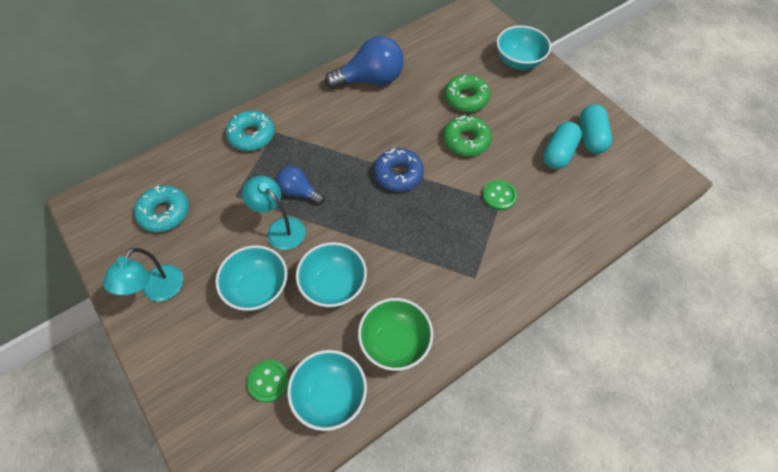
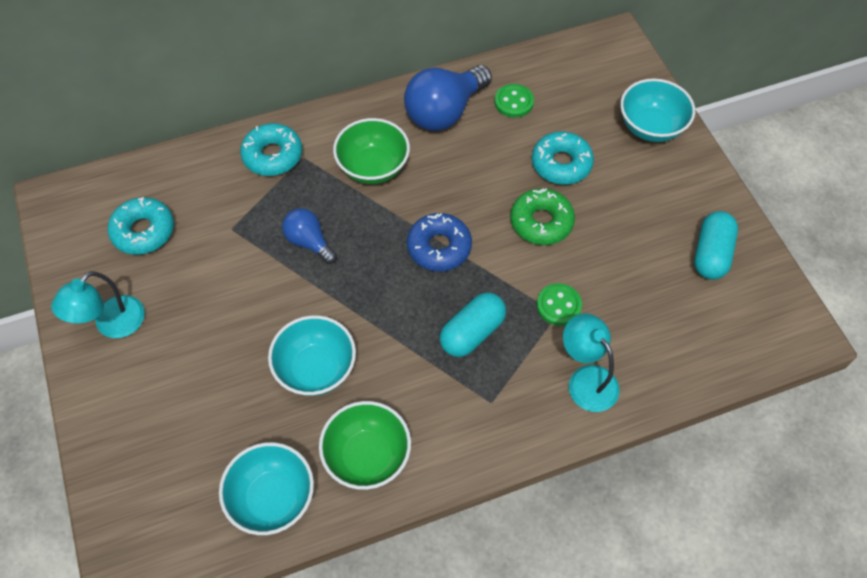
camera: 15 degrees right, 0 degrees up
turquoise bowl [215,245,287,311] -> none
turquoise lamp [242,176,306,250] -> turquoise lamp moved to [563,313,620,412]
green button [247,360,289,402] -> green button moved to [495,84,534,118]
blue light bulb [325,36,404,89] -> blue light bulb turned 135 degrees clockwise [404,65,492,131]
green donut [444,74,490,112] -> turquoise donut [532,131,594,185]
turquoise capsule [543,122,582,169] -> turquoise capsule moved to [440,292,506,357]
none -> green bowl [333,118,410,184]

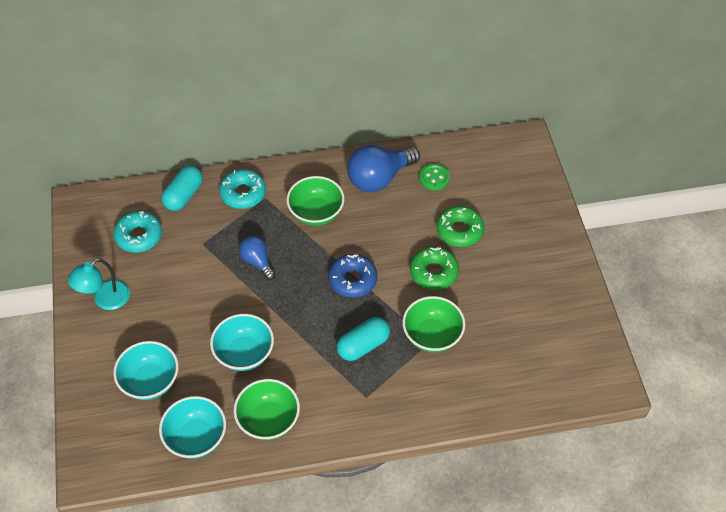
camera: 10 degrees right, 5 degrees down
turquoise donut [532,131,594,185] -> green donut [436,206,484,247]
green button [537,283,582,326] -> green bowl [402,296,465,353]
turquoise lamp [563,313,620,412] -> none
turquoise bowl [620,78,695,142] -> turquoise bowl moved to [113,341,178,400]
turquoise capsule [694,211,738,280] -> turquoise capsule moved to [161,166,203,211]

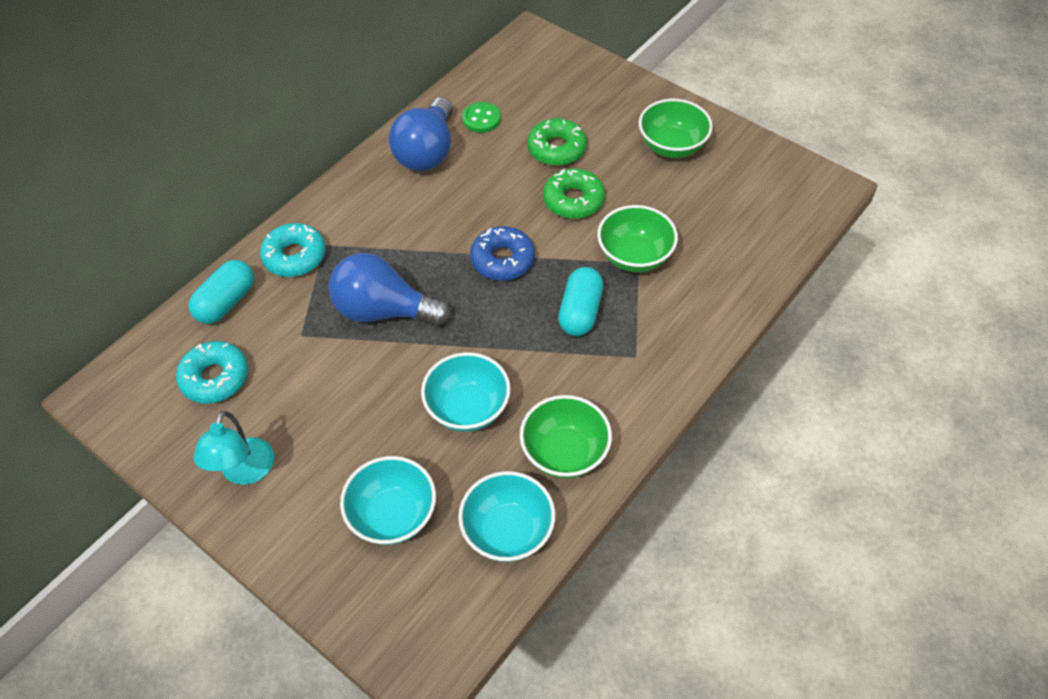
camera: 40 degrees left, 0 degrees up
turquoise capsule [161,166,203,211] -> turquoise capsule turned 45 degrees clockwise [188,260,254,324]
blue light bulb [239,236,276,280] -> blue light bulb [329,253,450,326], size x1.76
green bowl [287,176,344,226] -> green bowl moved to [639,99,713,158]

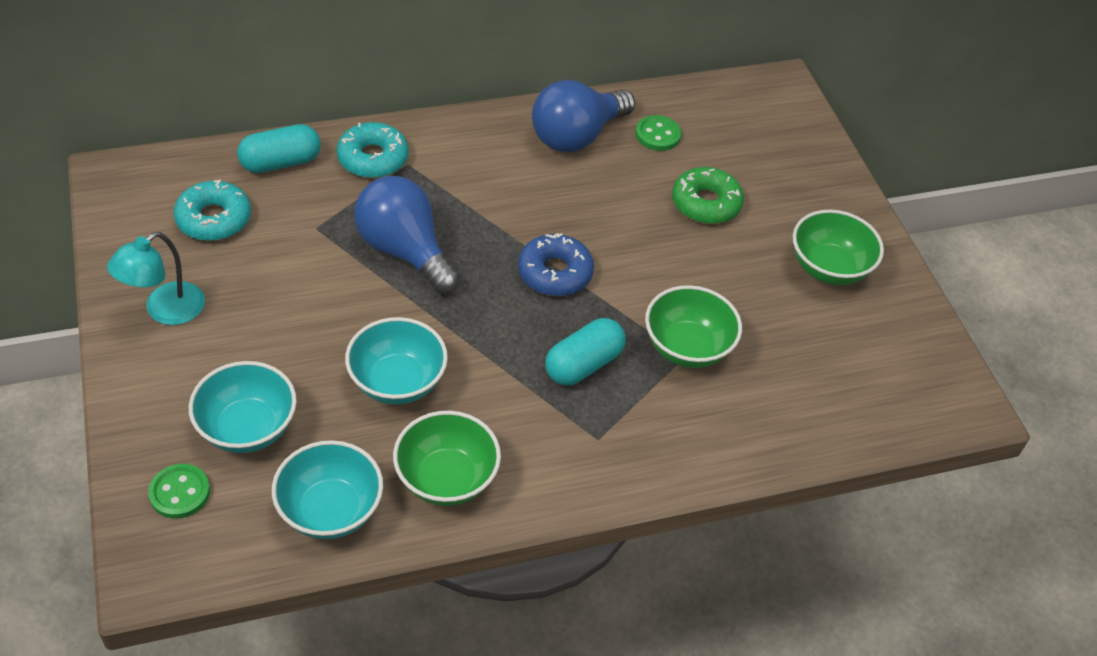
camera: 30 degrees right, 5 degrees down
green donut [543,168,605,219] -> none
none -> green button [148,464,210,519]

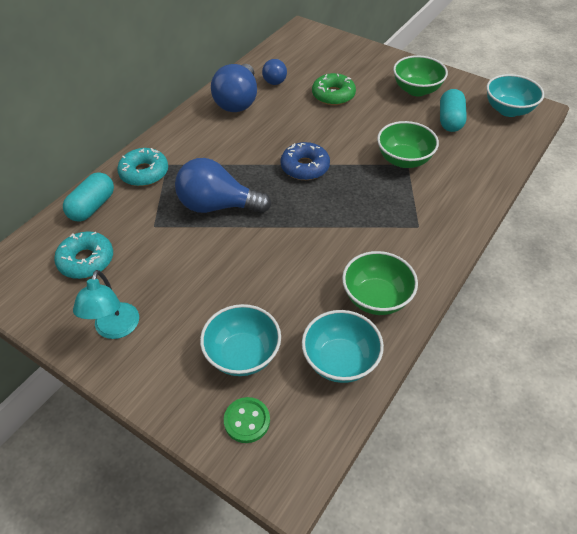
camera: 35 degrees left, 0 degrees up
turquoise bowl [345,317,448,405] -> turquoise bowl moved to [486,74,544,117]
turquoise capsule [545,318,626,385] -> turquoise capsule moved to [440,89,467,132]
green button [636,115,681,151] -> blue light bulb [262,59,287,85]

